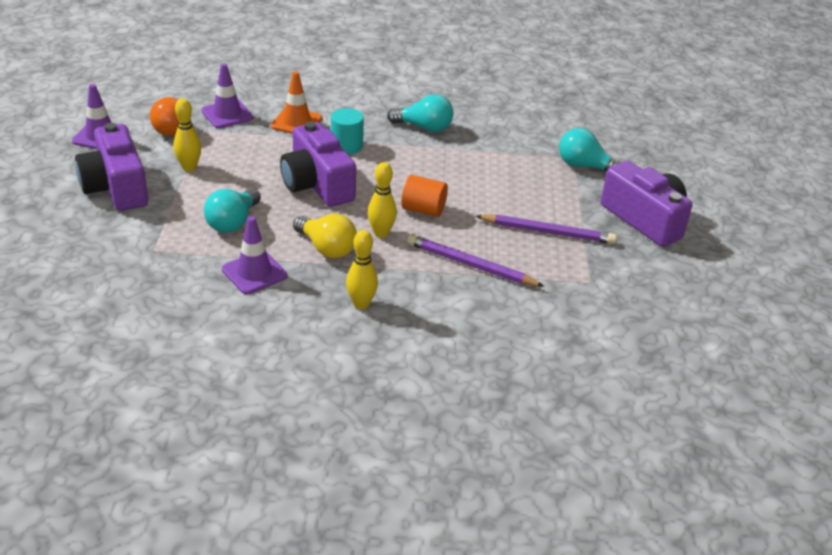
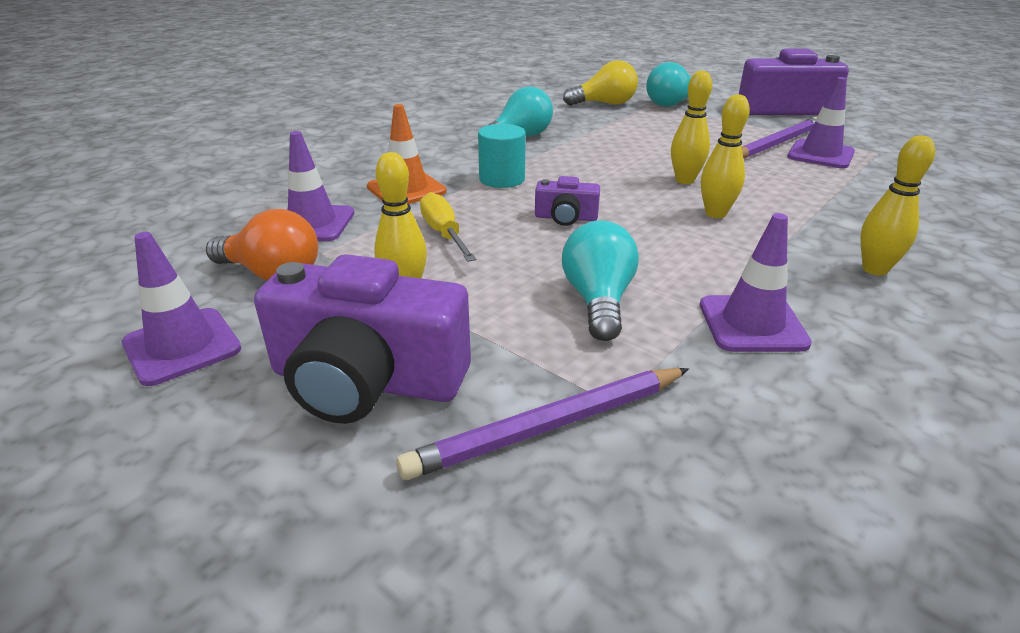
camera: 50 degrees left, 5 degrees down
turquoise light bulb [204,188,261,233] -> turquoise light bulb turned 150 degrees counterclockwise [562,220,639,341]
purple camera [280,122,356,207] -> purple camera [535,176,600,226], size x0.47
yellow light bulb [293,214,357,258] -> yellow light bulb moved to [563,60,638,106]
orange cylinder [401,175,448,217] -> yellow bowling pin [671,70,712,184]
purple pencil [407,234,544,287] -> purple pencil moved to [396,368,689,480]
none -> yellow screwdriver [420,192,476,262]
none -> purple traffic cone [787,77,855,168]

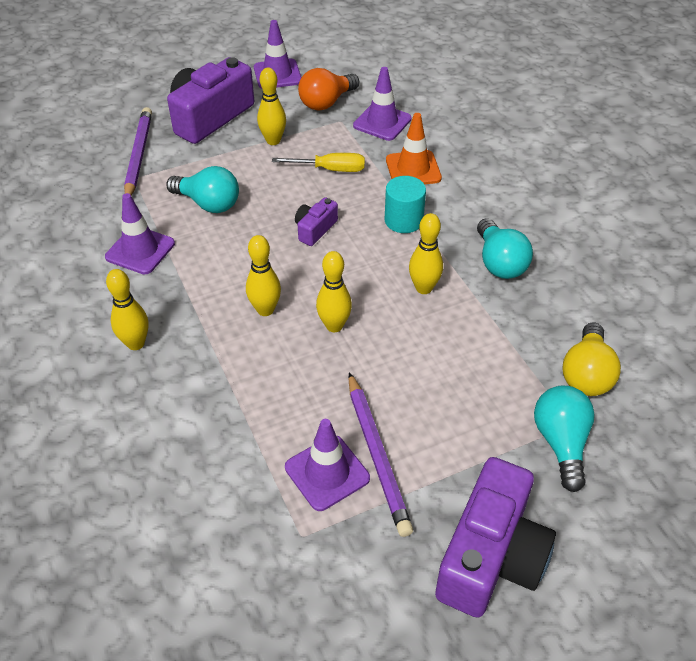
camera: 115 degrees right, 15 degrees up
none -> yellow bowling pin [409,213,443,294]

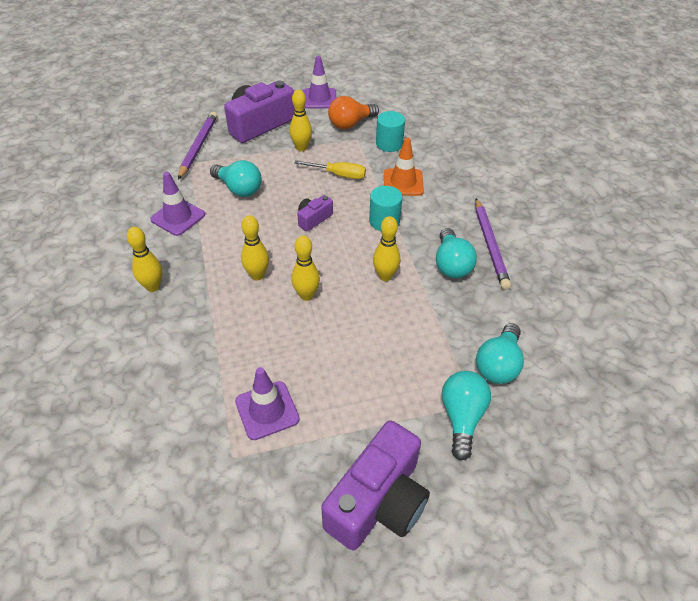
camera: 10 degrees right, 0 degrees up
purple pencil [348,372,413,537] -> purple pencil moved to [475,198,511,290]
purple traffic cone [353,67,412,141] -> turquoise cylinder [376,111,405,152]
yellow light bulb [563,322,621,396] -> turquoise light bulb [476,323,524,384]

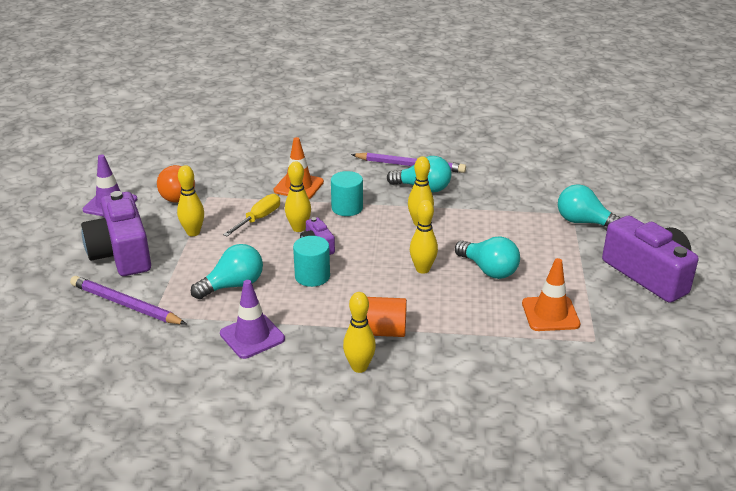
camera: 70 degrees left, 15 degrees down
purple traffic cone [235,367,300,440] -> orange traffic cone [522,258,580,331]
yellow bowling pin [241,215,269,280] -> yellow bowling pin moved to [285,162,311,232]
turquoise cylinder [376,111,405,152] -> turquoise cylinder moved to [293,236,330,287]
turquoise light bulb [476,323,524,384] -> turquoise light bulb moved to [455,236,520,279]
none -> orange cylinder [367,297,407,337]

